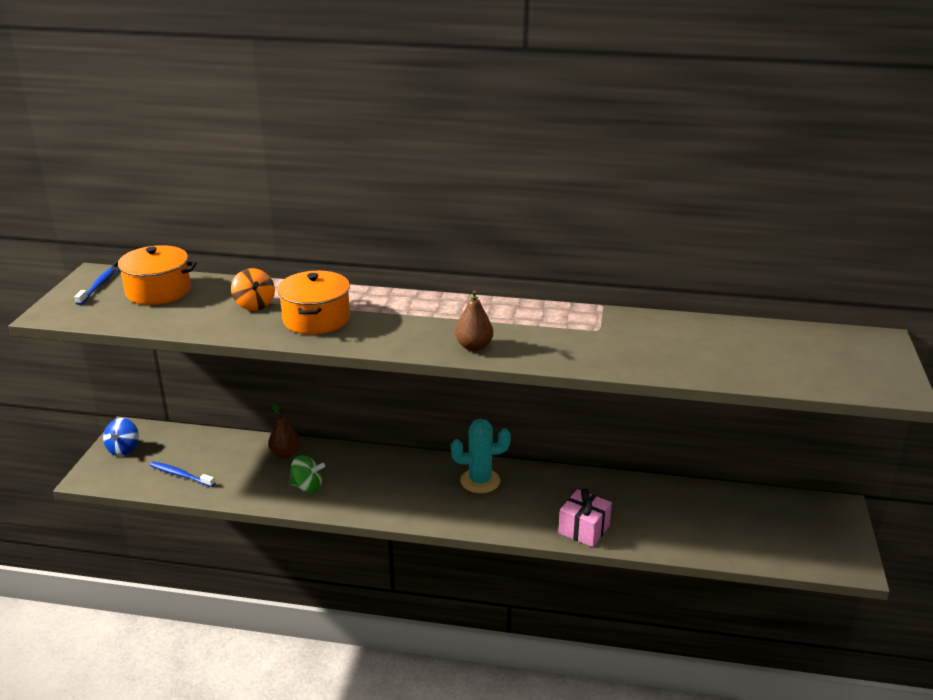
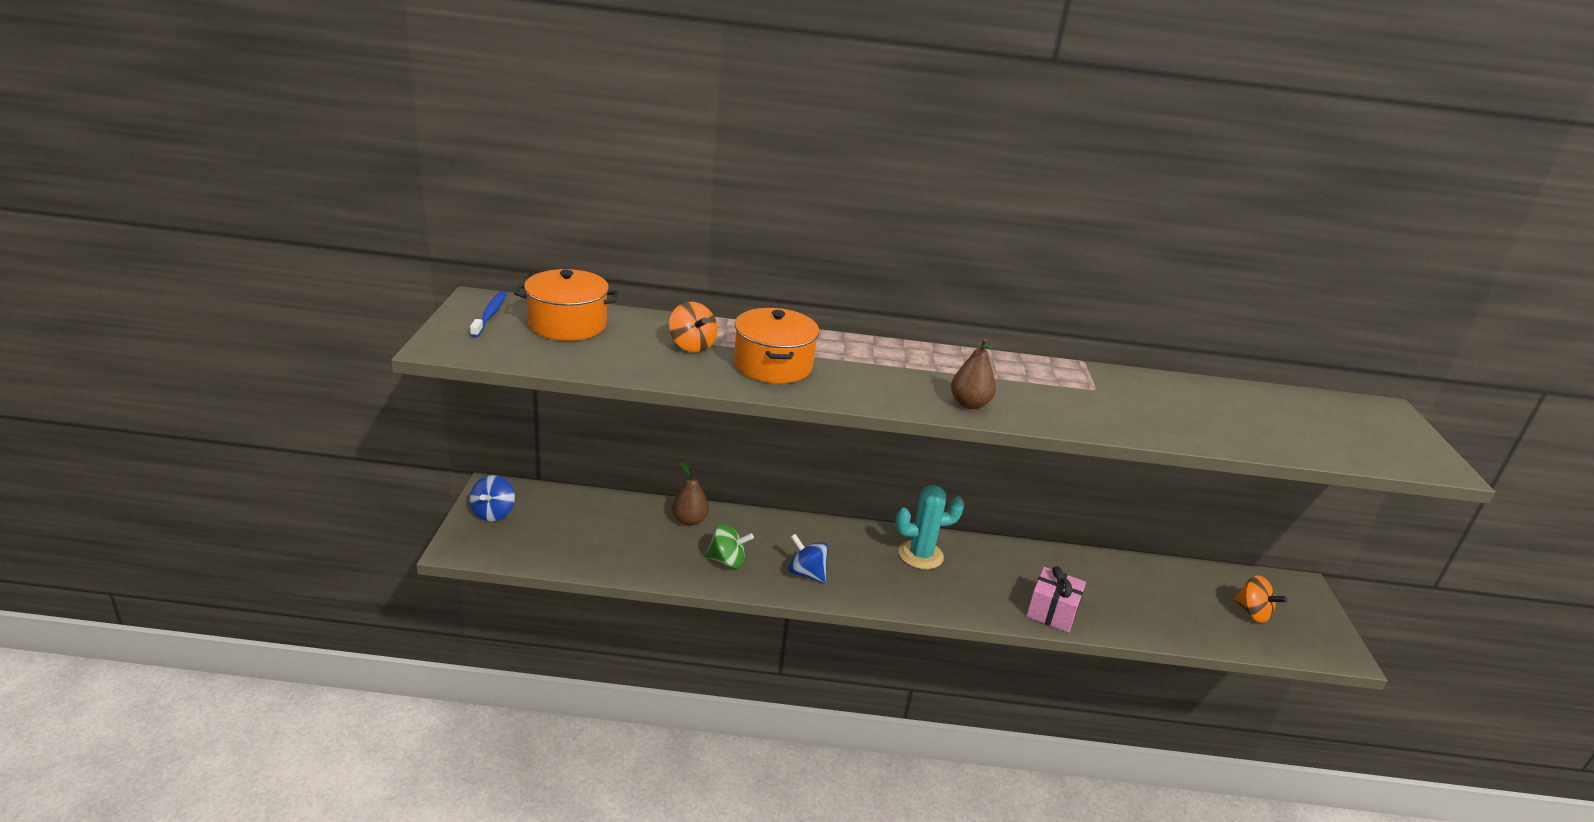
camera: 10 degrees left, 0 degrees up
blue toothbrush [150,462,215,487] -> none
none -> blue spinning top [788,534,829,583]
none -> orange spinning top [1233,576,1287,623]

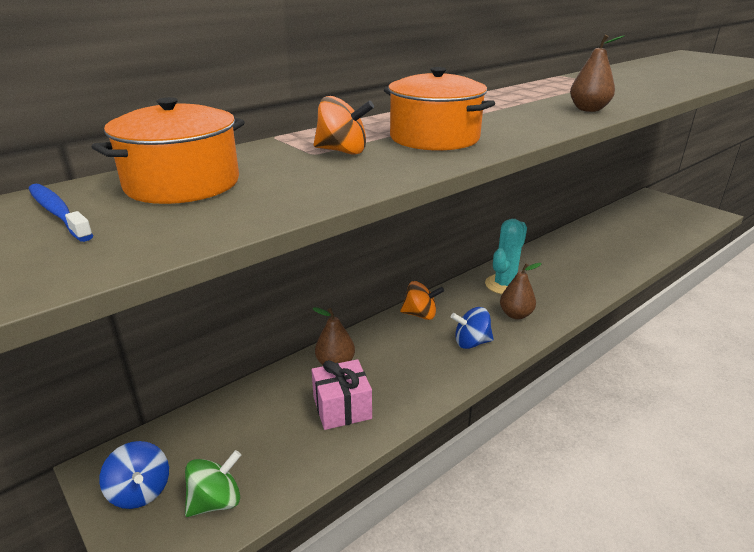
camera: 40 degrees left, 0 degrees up
green spinning top [705,524,754,568] -> green spinning top moved to [185,450,241,517]
pink gift [1026,566,1086,633] -> pink gift moved to [311,359,372,430]
orange spinning top [1233,576,1287,623] -> orange spinning top moved to [400,281,444,320]
none -> brown pear [500,263,542,319]

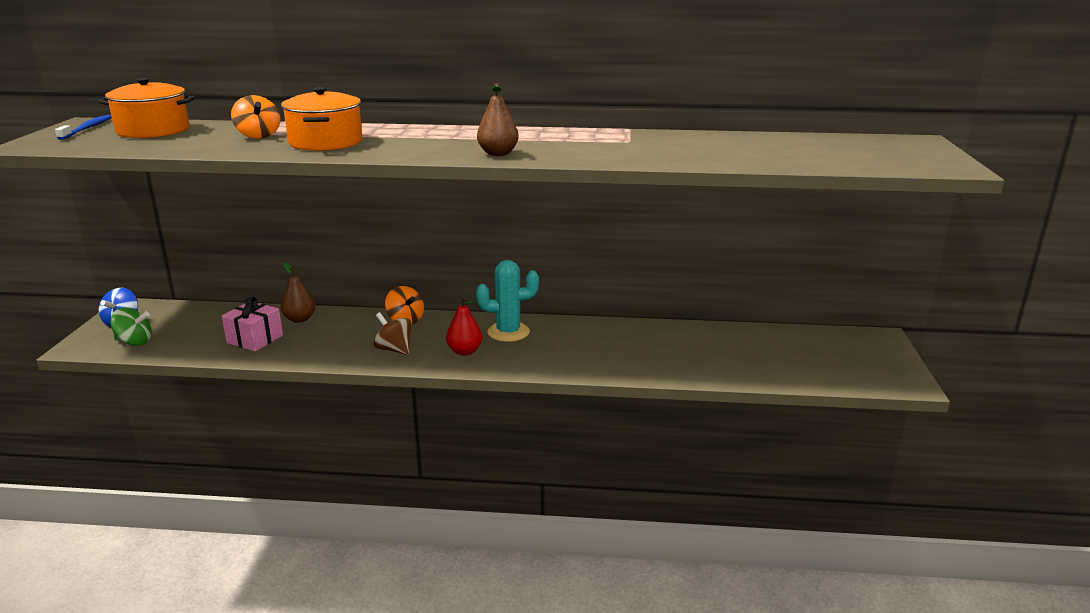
camera: 45 degrees right, 5 degrees down
blue spinning top [451,307,494,349] -> brown spinning top [374,312,411,355]
brown pear [500,263,542,319] -> red pear [446,297,483,355]

